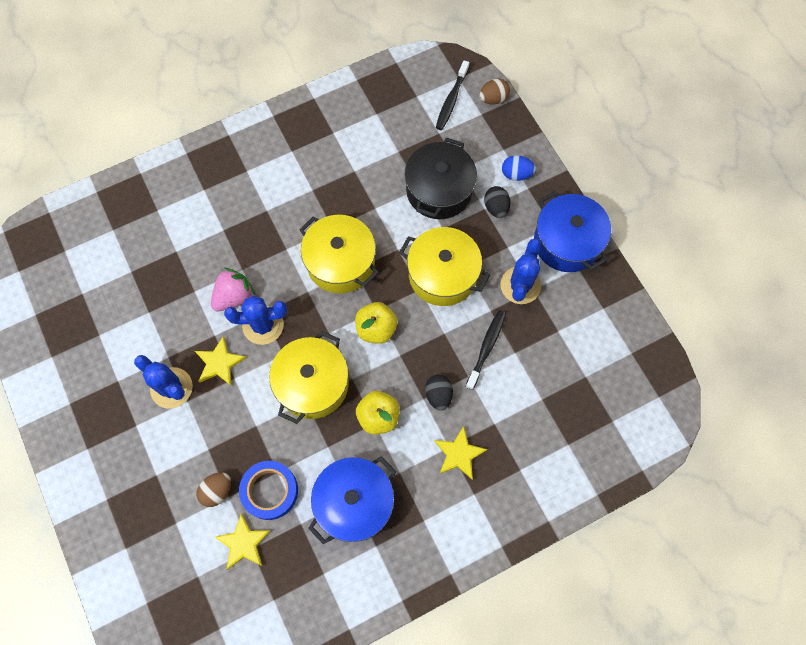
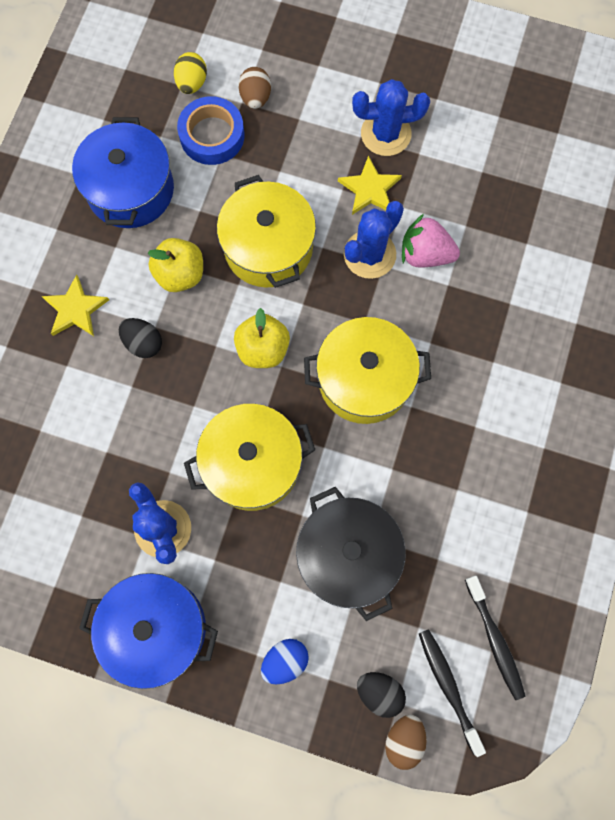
camera: 135 degrees right, 5 degrees up
pink strawberry [211,268,255,311] -> pink strawberry turned 105 degrees clockwise [402,214,460,268]
yellow star [215,513,270,570] -> yellow egg [174,52,207,94]
black toothbrush [466,310,506,390] -> black toothbrush moved to [465,576,525,700]
black egg [484,186,510,218] -> black egg moved to [357,672,406,718]

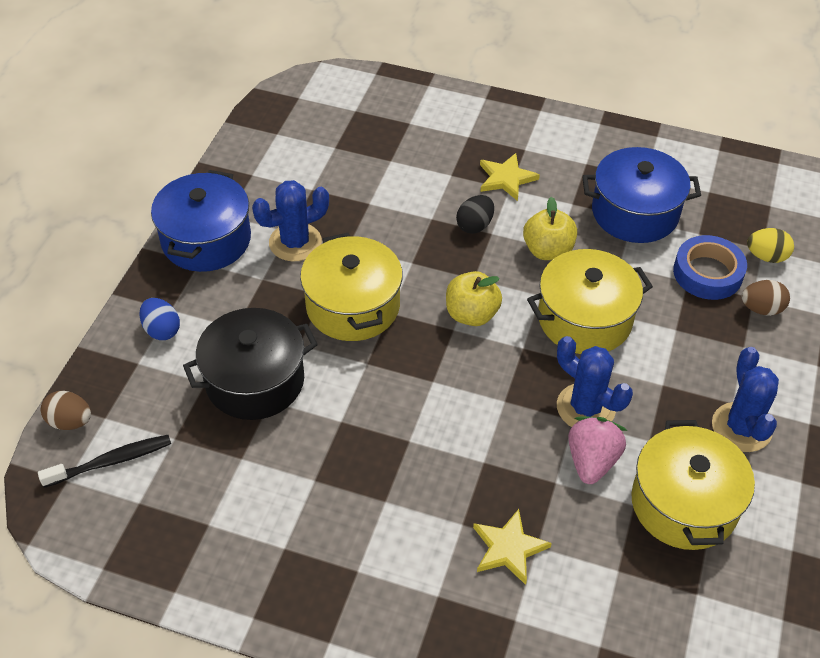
camera: 90 degrees right, 25 degrees down
yellow pot [304,317,431,424] -> yellow pot moved to [631,420,755,550]
yellow star [338,156,402,215] -> yellow star moved to [473,509,552,585]
black egg [357,672,406,718] -> none
black toothbrush [465,576,525,700] -> none

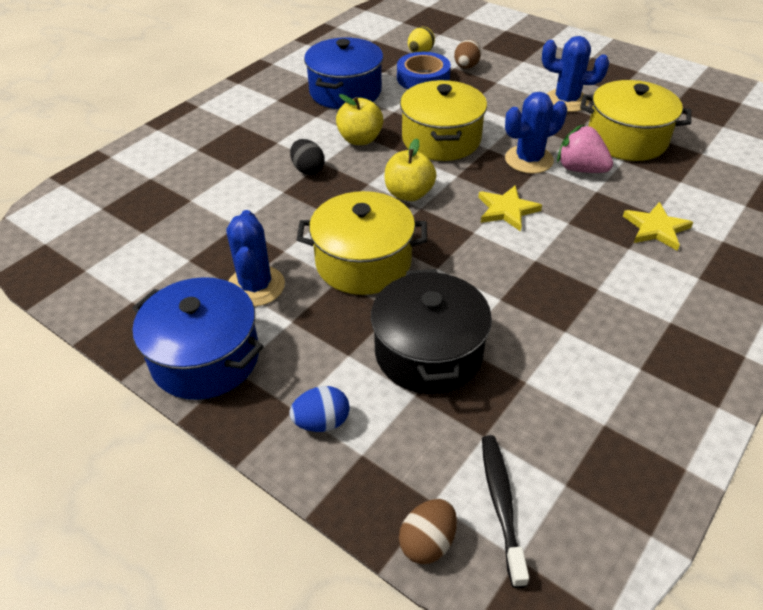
camera: 70 degrees left, 5 degrees down
yellow star [480,153,540,201] -> yellow star moved to [478,185,542,232]

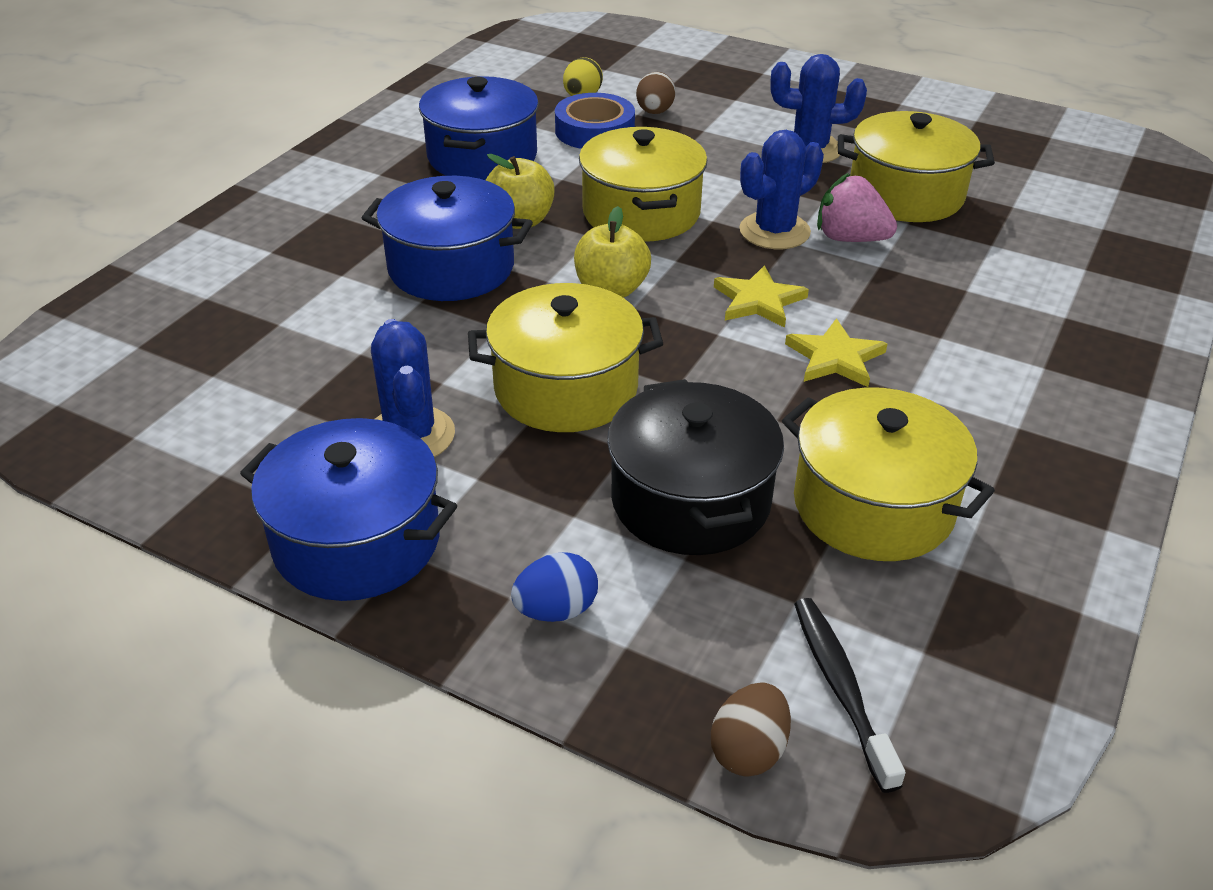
camera: 10 degrees left, 5 degrees down
black egg [290,139,325,175] -> blue pot [362,176,533,301]
yellow star [623,202,693,251] -> yellow star moved to [785,318,888,387]
none -> yellow pot [782,387,995,561]

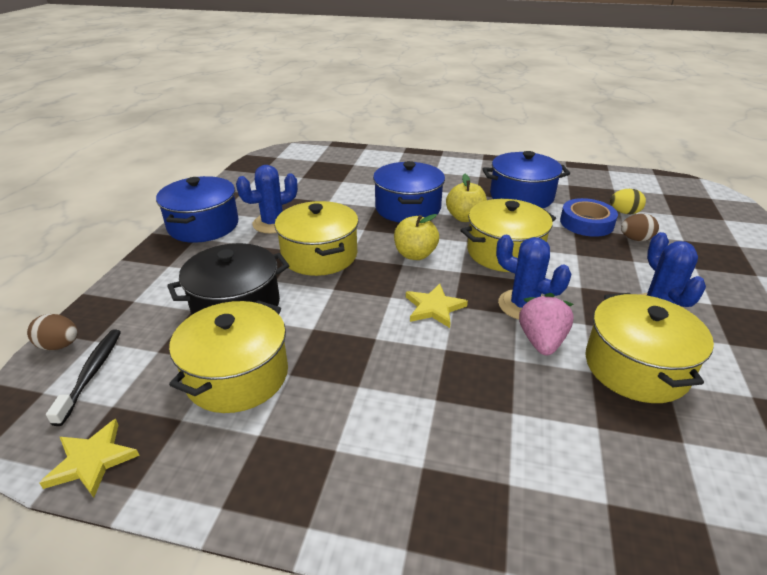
camera: 75 degrees right, 5 degrees down
blue egg [511,553,598,622] -> none
yellow star [785,318,888,387] -> yellow star moved to [39,419,140,498]
black toothbrush [794,598,906,793] -> black toothbrush turned 60 degrees counterclockwise [46,329,121,426]

